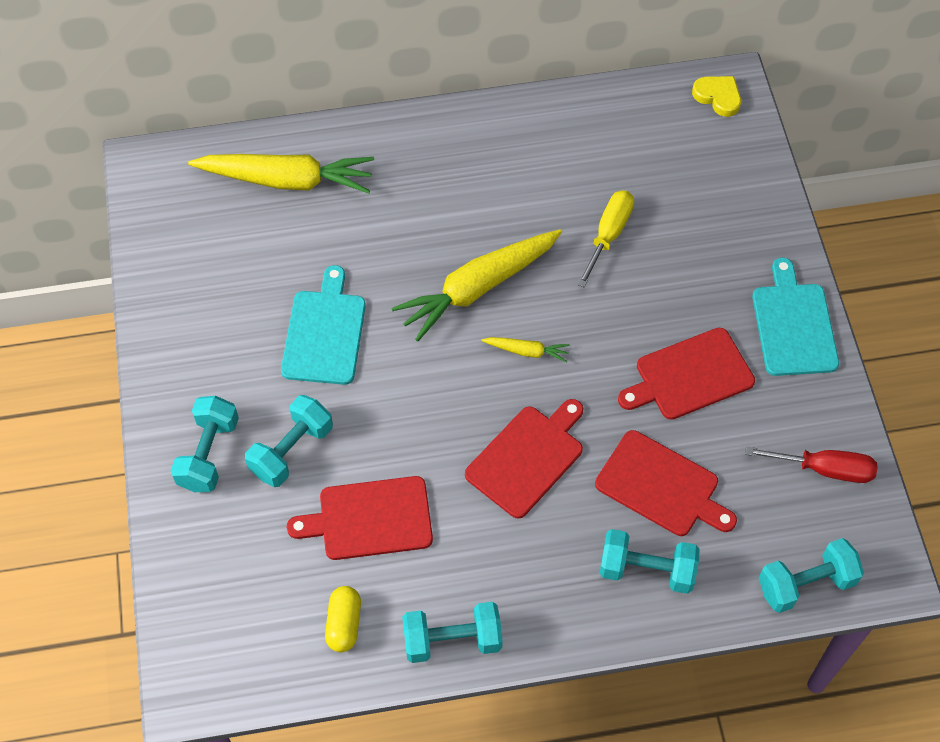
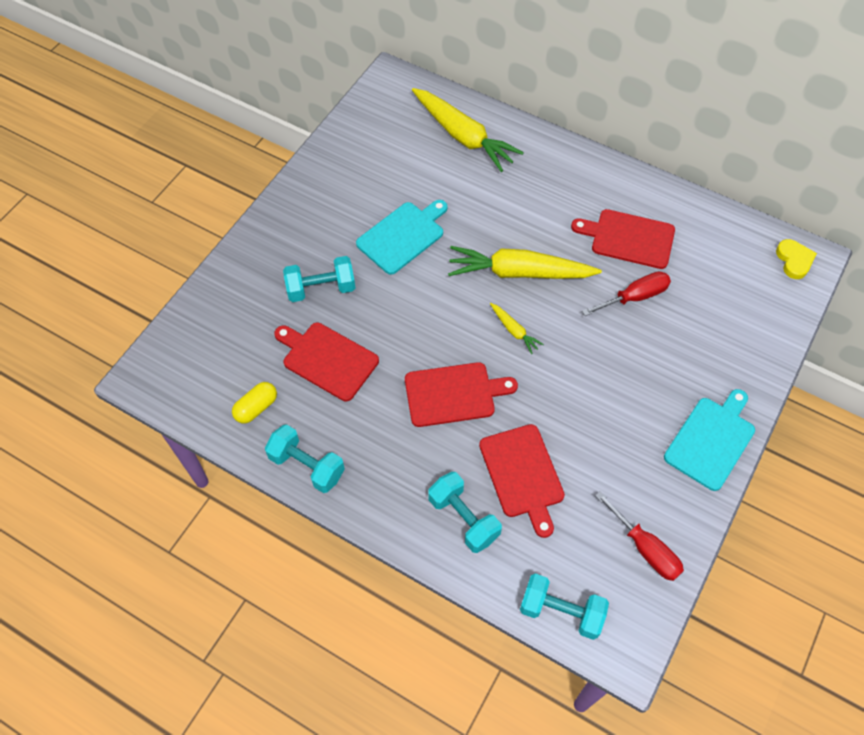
camera: 40 degrees right, 0 degrees up
turquoise dumbbell [171,396,239,492] -> none
yellow screwdriver [577,191,634,287] -> red screwdriver [582,271,671,316]
red cutting board [618,328,755,420] -> red cutting board moved to [571,209,675,269]

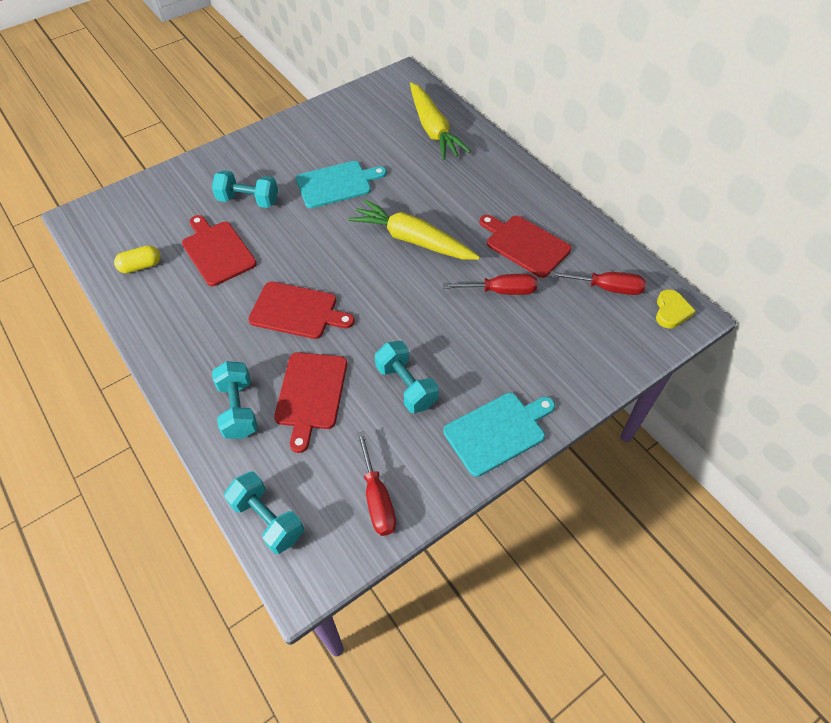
camera: 25 degrees right, 5 degrees down
turquoise dumbbell [265,424,345,493] -> turquoise dumbbell moved to [375,341,439,413]
yellow carrot [490,303,544,354] -> none
none -> red screwdriver [550,271,646,295]

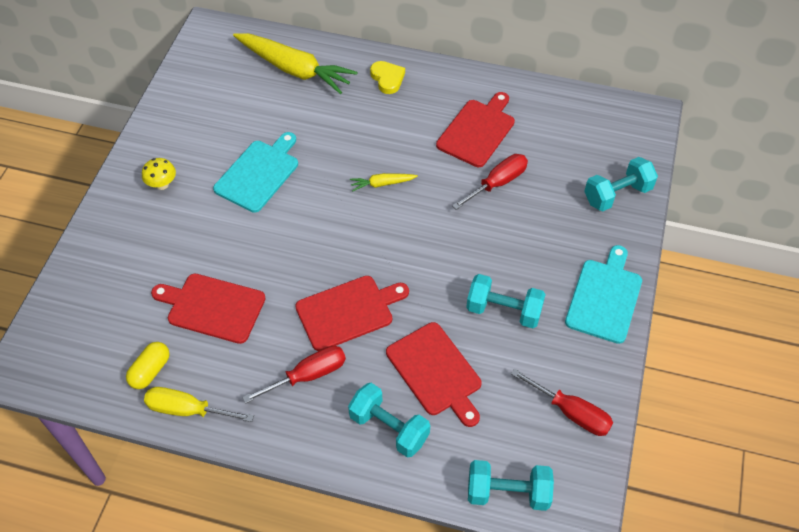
camera: 40 degrees left, 0 degrees up
turquoise dumbbell [212,170,278,208] -> turquoise dumbbell moved to [584,157,658,211]
yellow carrot [348,199,480,260] -> yellow carrot [350,173,418,191], size x0.45
red cutting board [479,215,571,278] -> red cutting board turned 120 degrees clockwise [436,92,515,167]
red screwdriver [550,271,646,295] -> red screwdriver moved to [242,346,346,404]
yellow heart [656,289,695,329] -> yellow heart moved to [370,61,405,94]
none -> yellow mushroom [142,158,176,190]
none -> yellow screwdriver [144,387,254,422]

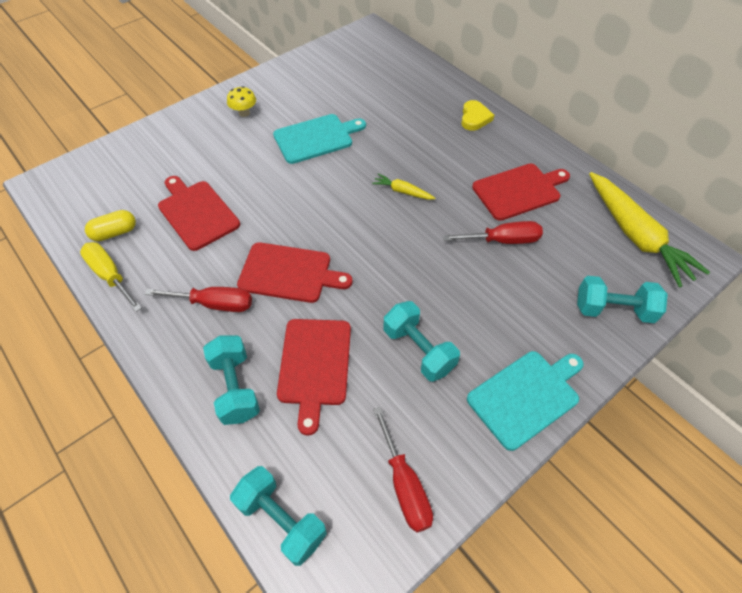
camera: 35 degrees right, 0 degrees up
yellow carrot [233,33,357,94] -> yellow carrot moved to [589,172,710,288]

